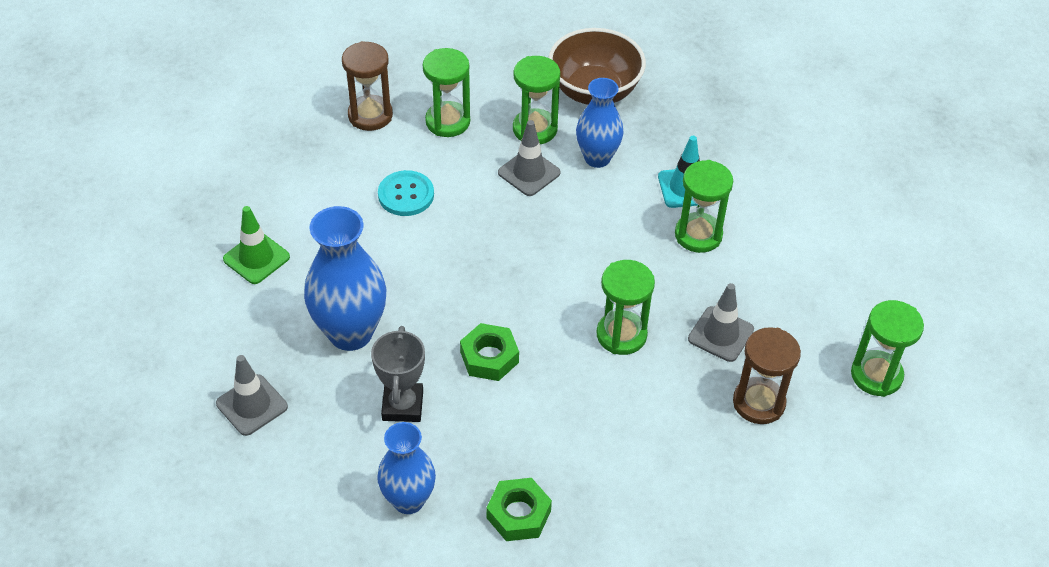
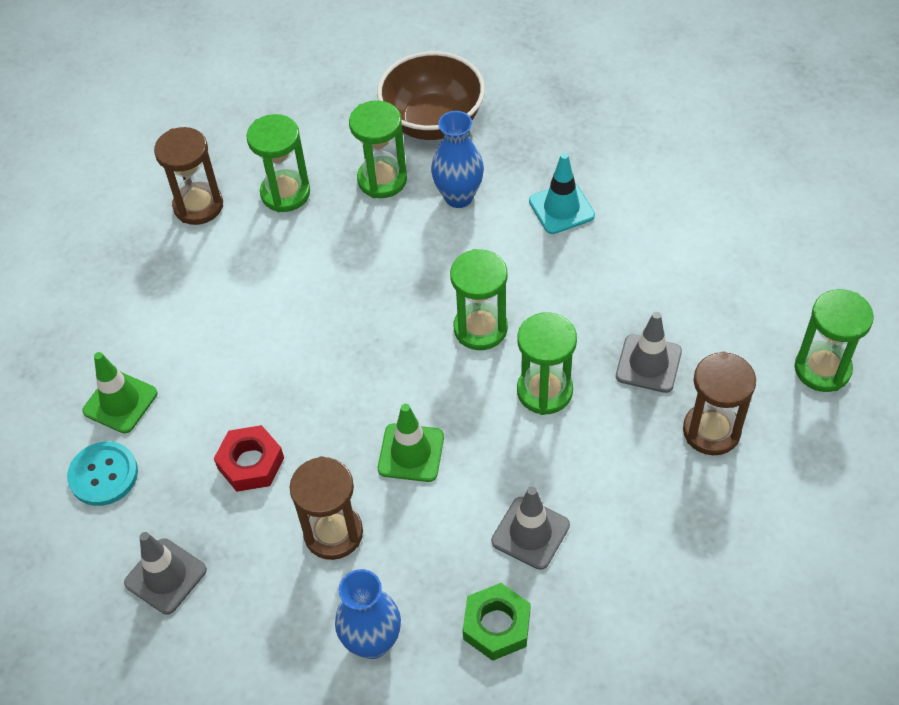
camera: 10 degrees left, 5 degrees up
blue vase [304,206,386,351] -> red nut [214,425,284,492]
grey trophy [371,326,425,422] -> brown hourglass [290,456,363,560]
turquoise button [378,170,434,216] -> turquoise button moved to [67,441,138,506]
green nut [460,323,519,381] -> green traffic cone [378,404,444,482]
grey traffic cone [498,120,561,196] -> grey traffic cone moved to [491,487,570,570]
green hourglass [675,160,733,253] -> green hourglass moved to [450,249,508,350]

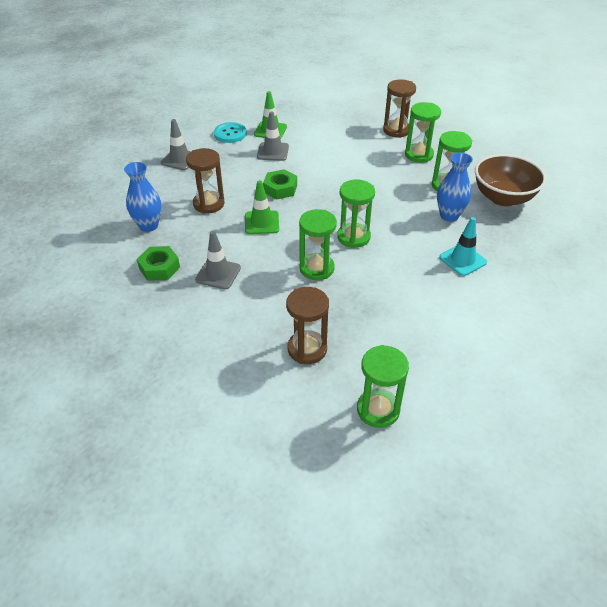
camera: 75 degrees right, 10 degrees down
red nut [214,425,284,492] -> none
grey traffic cone [616,312,682,393] -> grey traffic cone moved to [257,111,289,161]
none -> green nut [263,169,297,199]

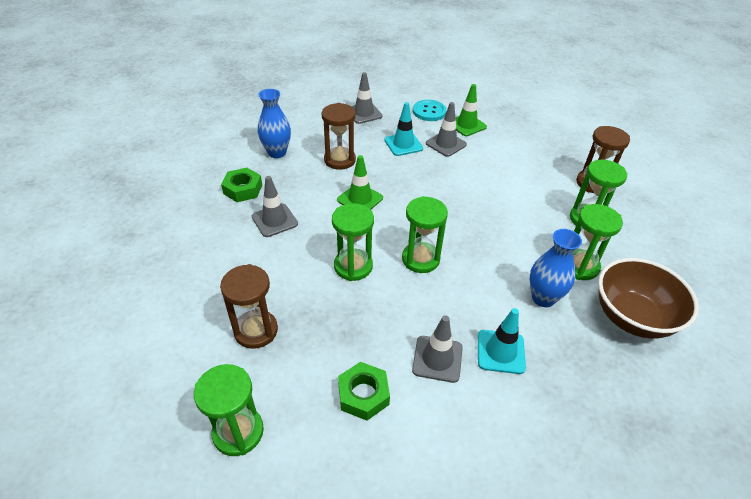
camera: 40 degrees right, 0 degrees up
green nut [263,169,297,199] -> green nut moved to [338,362,390,421]
none -> turquoise traffic cone [385,102,423,156]
none -> grey traffic cone [412,315,463,383]

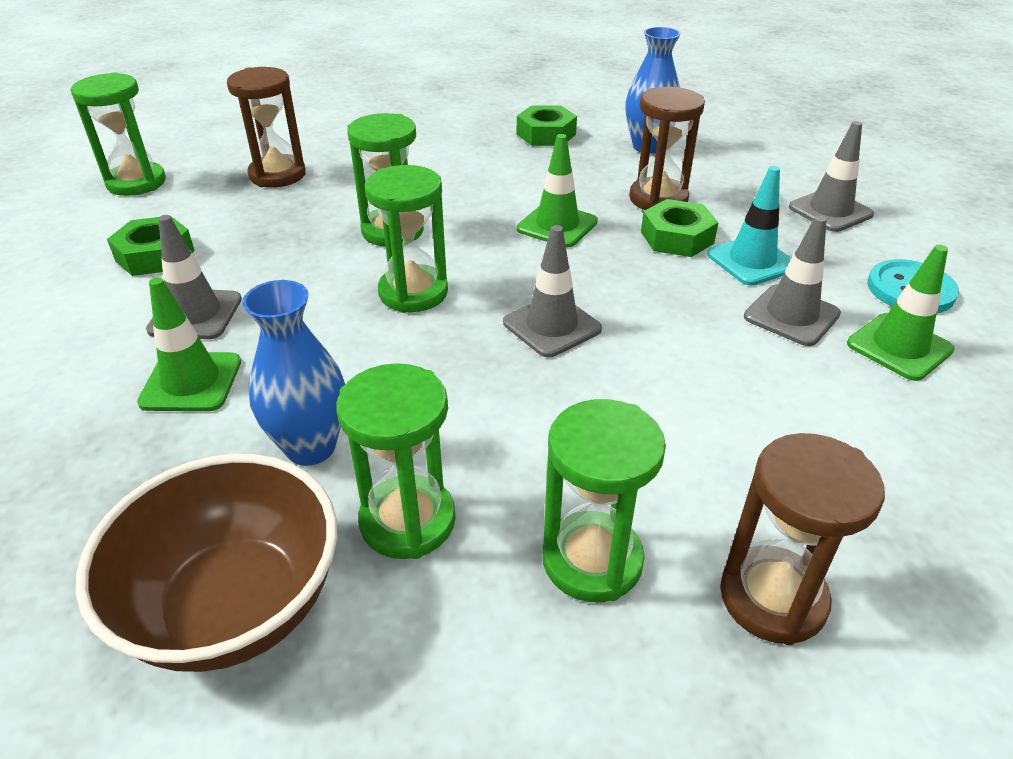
camera: 85 degrees right, 5 degrees down
grey traffic cone [252,176,298,237] -> grey traffic cone moved to [503,225,602,357]
turquoise traffic cone [478,308,526,374] -> green traffic cone [137,277,241,411]
none -> green nut [641,199,719,257]

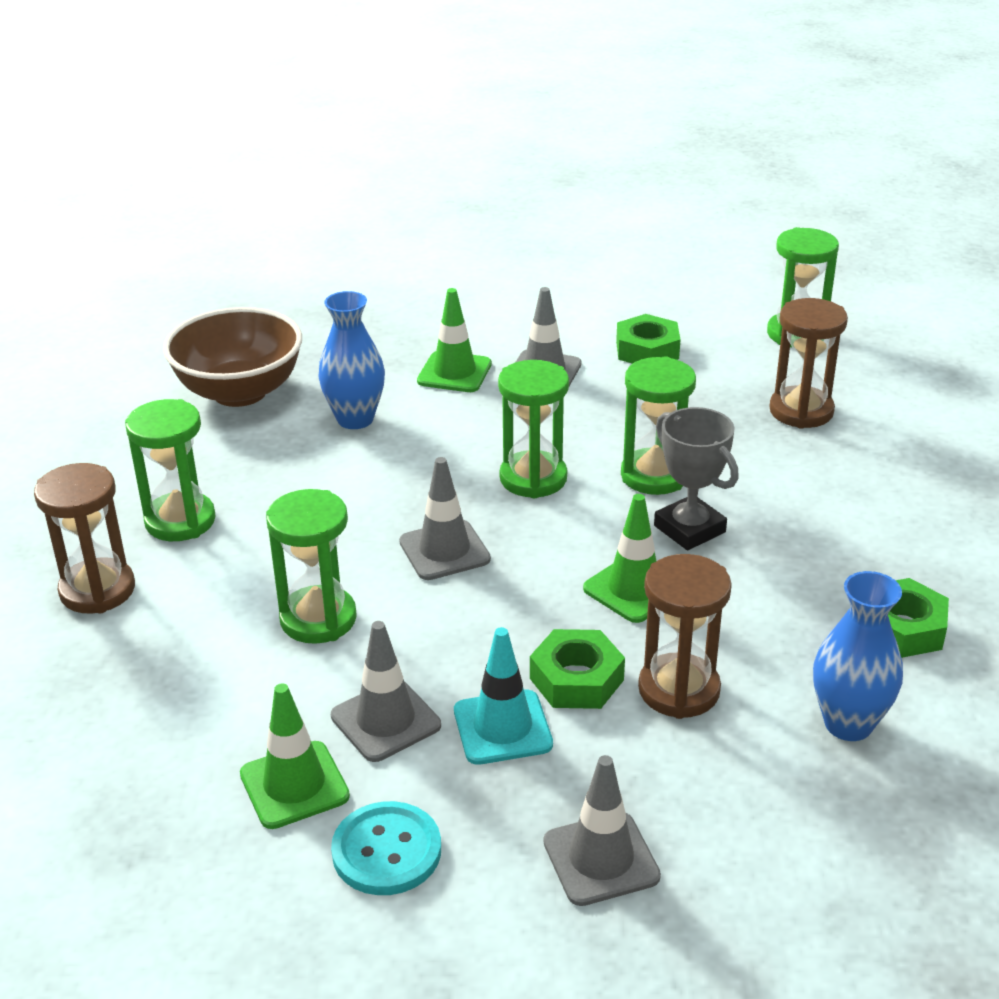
camera: 105 degrees right, 5 degrees down
green hourglass [336,363,456,559] -> green hourglass moved to [266,489,357,644]
none -> grey trophy [654,407,739,550]

